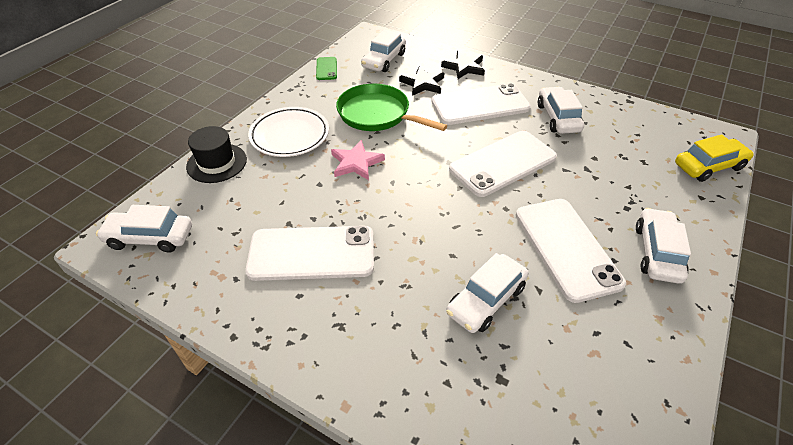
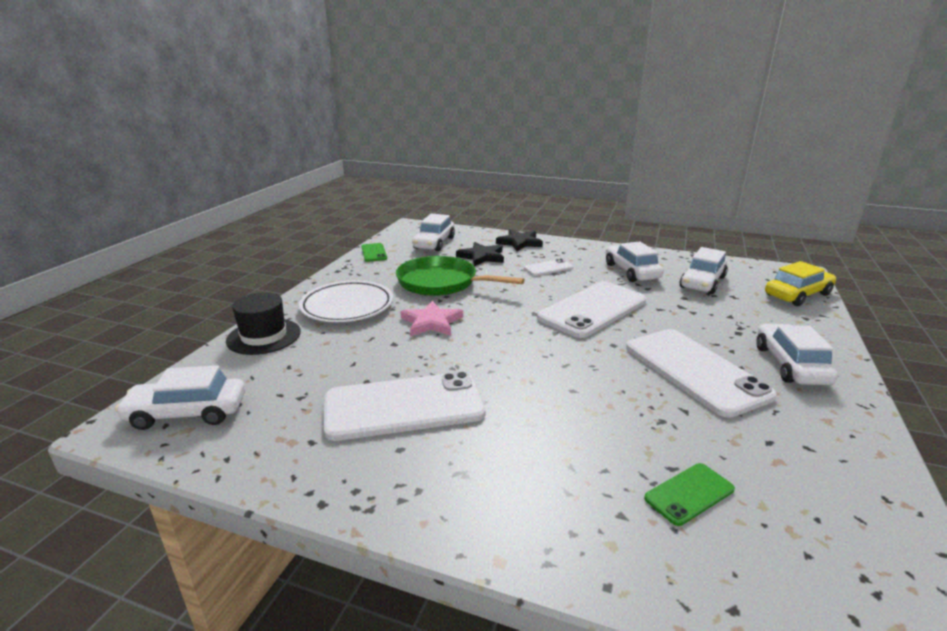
camera: 10 degrees left, 20 degrees down
white phone [431,83,531,125] -> white phone [524,259,573,276], size x0.47
white car [446,253,529,333] -> white car moved to [679,247,728,294]
none -> green phone [644,463,735,526]

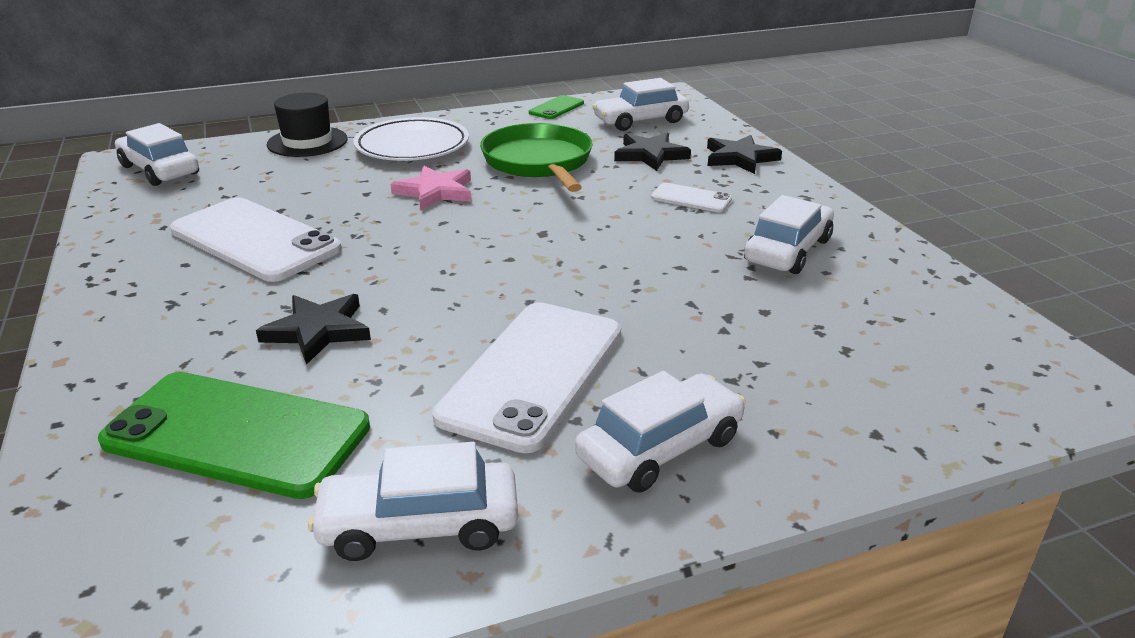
camera: 50 degrees right, 5 degrees up
white phone [537,281,646,338] -> none
green phone [644,463,735,526] -> green phone [98,372,370,499], size x2.12
white car [679,247,728,294] -> white car moved to [308,442,518,561]
yellow car [765,261,836,306] -> none
none -> black star [256,294,371,365]

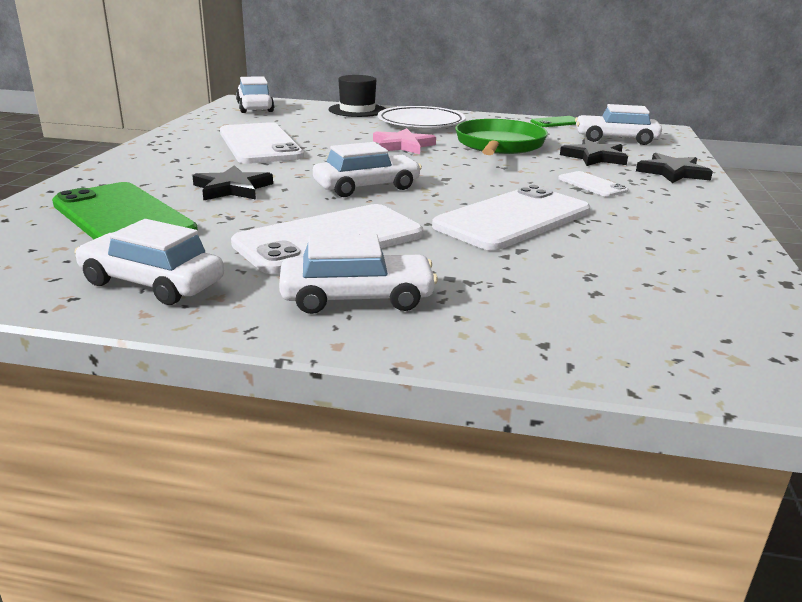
camera: 30 degrees right, 5 degrees down
white car [744,195,834,274] -> white car moved to [313,142,422,197]
none -> white phone [432,185,590,250]

